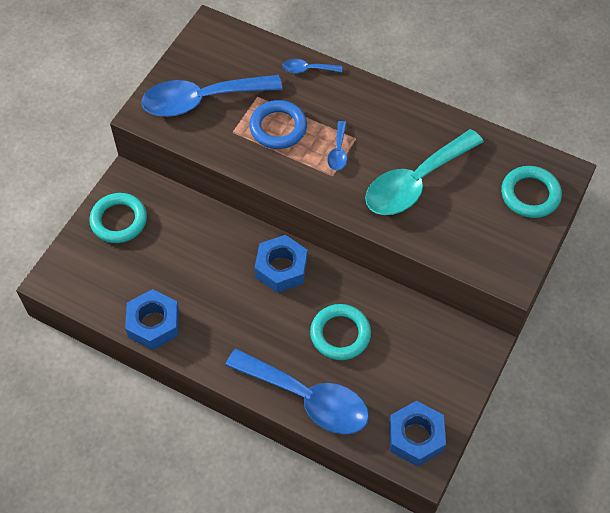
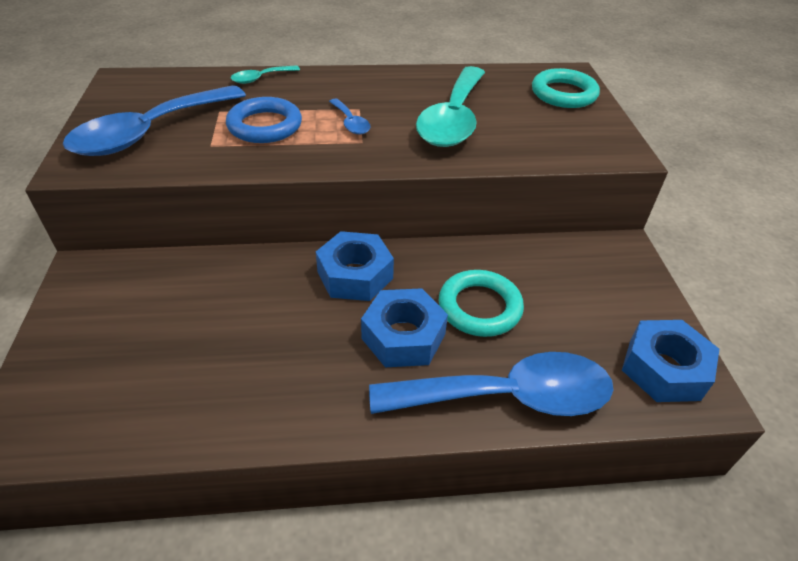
camera: 35 degrees left, 15 degrees down
turquoise ring [89,193,147,243] -> none
blue nut [125,289,179,350] -> blue nut moved to [361,288,448,367]
blue spoon [282,59,342,74] -> turquoise spoon [231,65,300,84]

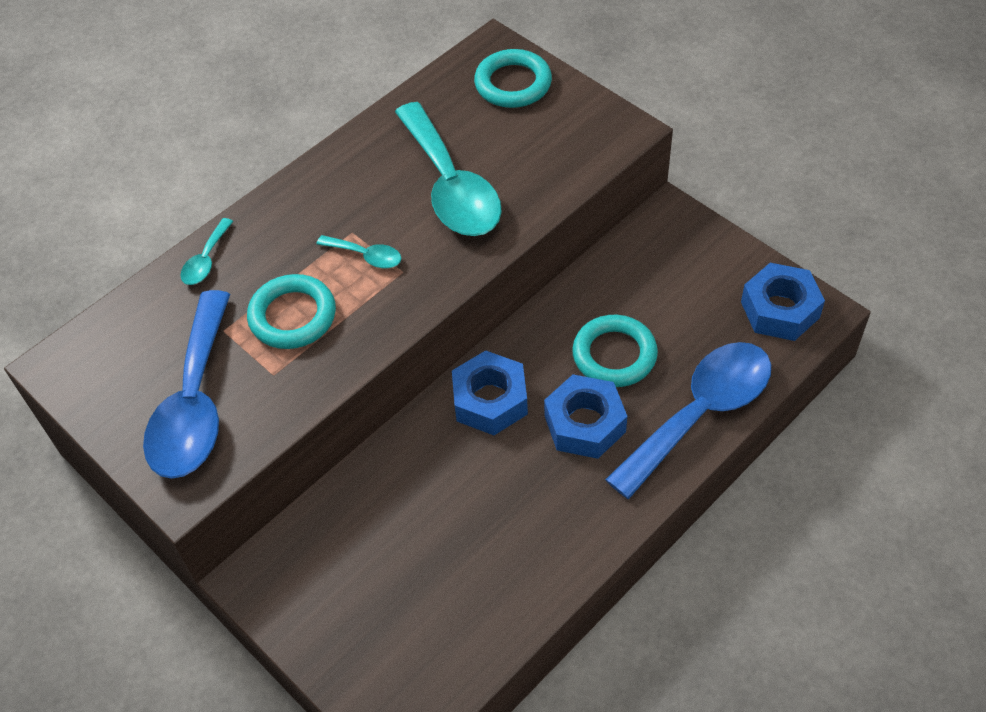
camera: 35 degrees left, 10 degrees up
blue ring [226,97,302,143] -> turquoise ring [247,274,336,349]
blue spoon [329,99,371,135] -> turquoise spoon [317,235,402,268]

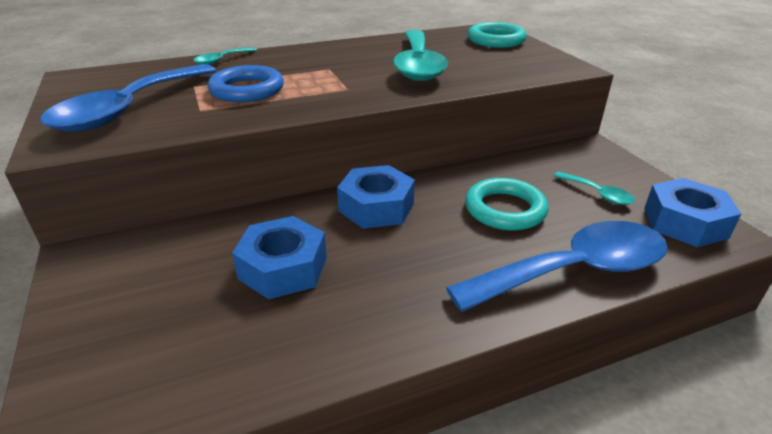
camera: 20 degrees right, 20 degrees down
turquoise ring [247,274,336,349] -> blue ring [208,65,284,102]
turquoise spoon [317,235,402,268] -> turquoise spoon moved to [554,172,635,205]
blue nut [544,374,627,459] -> blue nut moved to [232,216,327,299]

